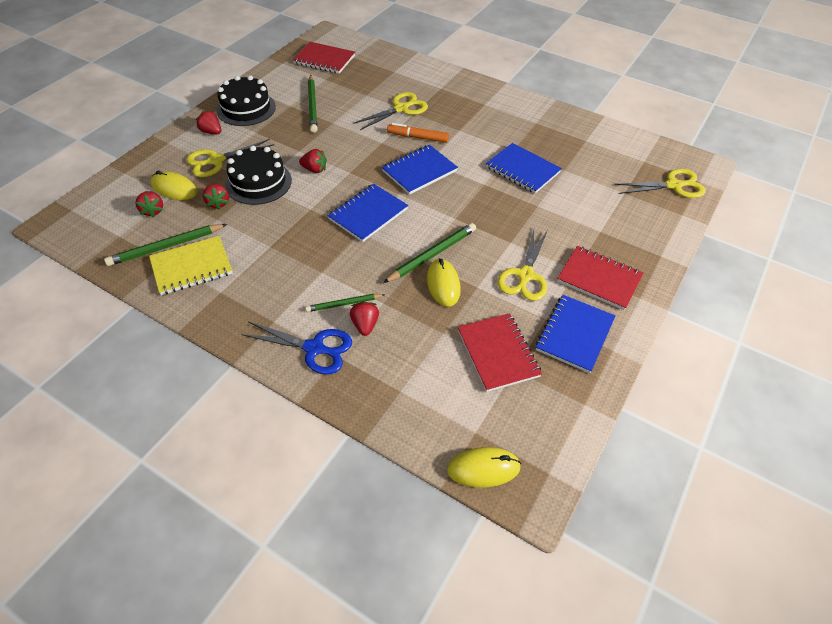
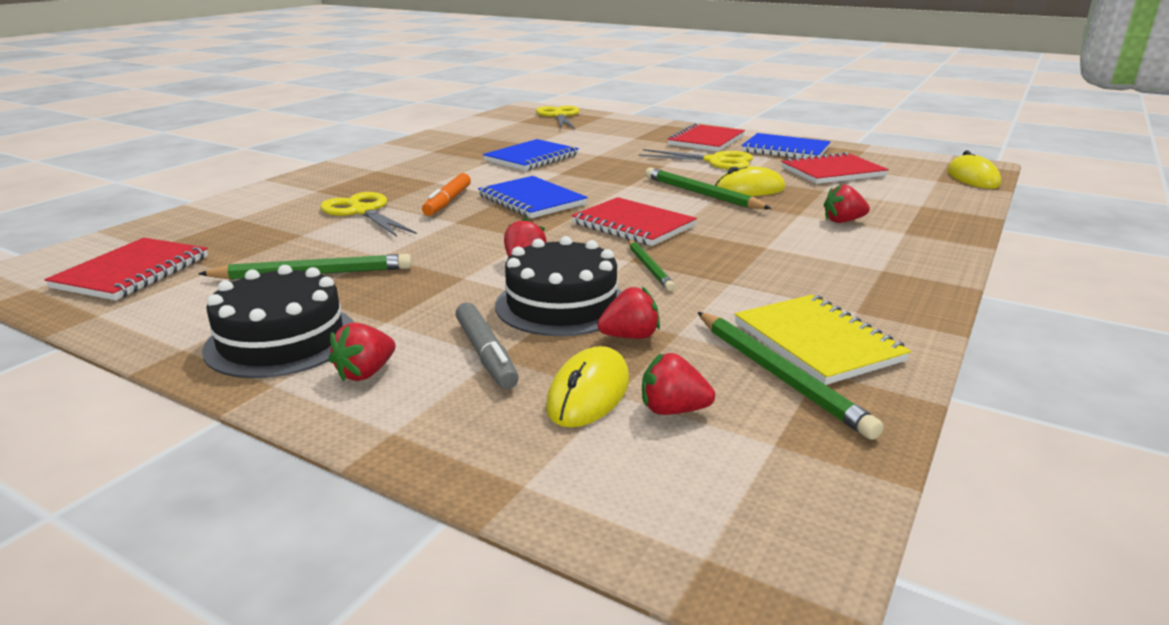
camera: 90 degrees left, 25 degrees down
red strawberry [135,191,163,218] -> red strawberry turned 150 degrees counterclockwise [642,353,715,415]
yellow scissors [186,139,274,177] -> grey marker [455,303,519,389]
blue scissors [241,322,352,375] -> none
green pencil [305,294,385,312] -> green pencil moved to [628,240,675,291]
blue notebook [328,184,408,242] -> red notebook [571,197,697,246]

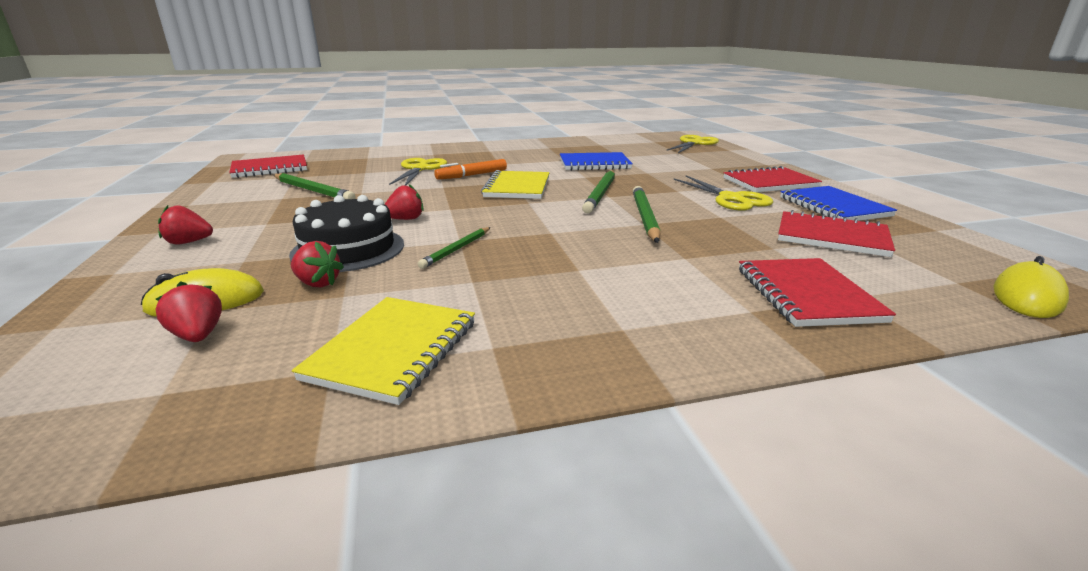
camera: 45 degrees right, 0 degrees up
black cake [202,265,354,378] -> none
grey marker [455,303,519,389] -> none
blue notebook [478,176,588,218] -> yellow notebook [481,170,549,199]
red notebook [571,197,697,246] -> red notebook moved to [739,258,896,327]
green pencil [697,312,884,440] -> green pencil moved to [582,170,615,214]
yellow mouse [715,166,785,196] -> none
red strawberry [824,184,870,223] -> none

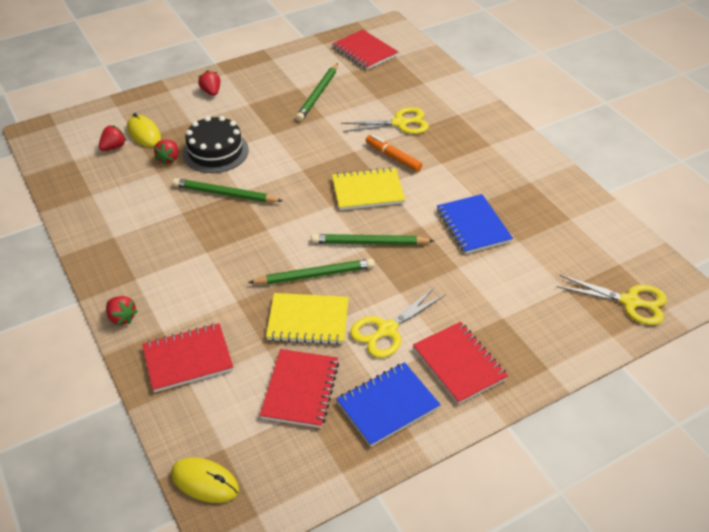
camera: 75 degrees right, 20 degrees up
yellow notebook [292,297,475,405] -> yellow notebook moved to [266,293,349,345]
red strawberry [385,184,424,220] -> red strawberry moved to [106,296,138,325]
green pencil [418,227,490,269] -> green pencil [173,178,283,202], size x1.61

